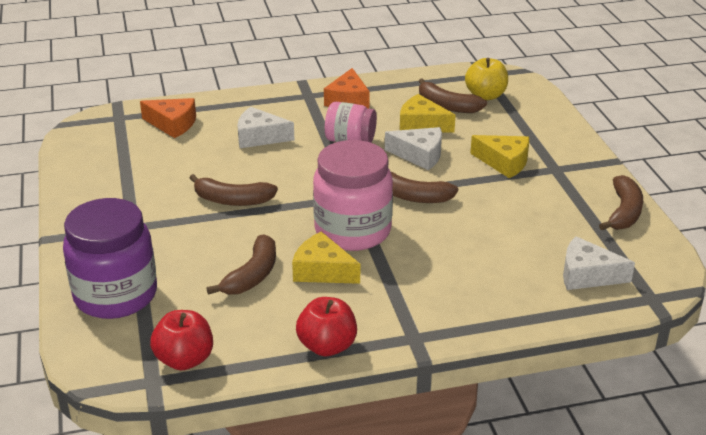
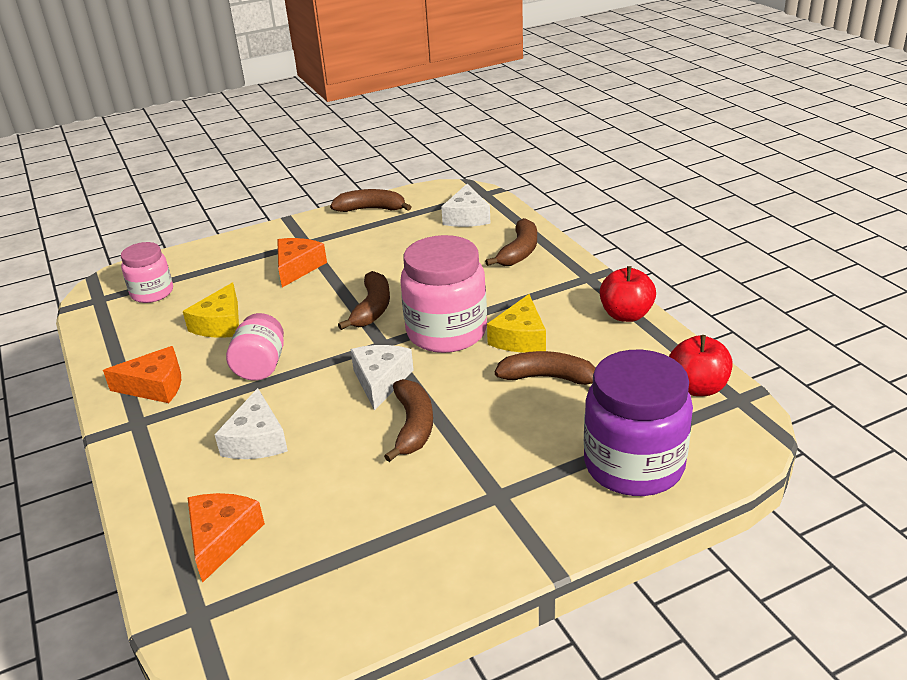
camera: 100 degrees left, 0 degrees up
white cheese [385,127,442,170] -> white cheese moved to [350,345,414,411]
brown banana [419,78,487,113] -> brown banana moved to [485,218,537,266]
yellow apple [465,58,508,100] -> pink jar [121,242,173,303]
yellow cheese [470,135,529,178] -> orange cheese [277,238,327,287]

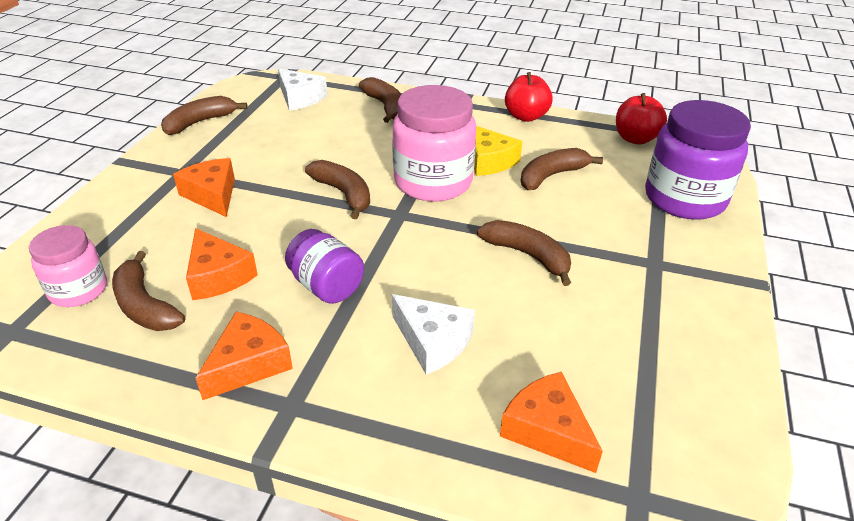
camera: 50 degrees left, 5 degrees up
yellow cheese [183,283,239,338] -> orange cheese [186,228,258,300]
pink jar [226,313,284,381] -> purple jar [285,229,364,304]
white cheese [350,345,414,411] -> none
none -> brown banana [112,251,185,331]

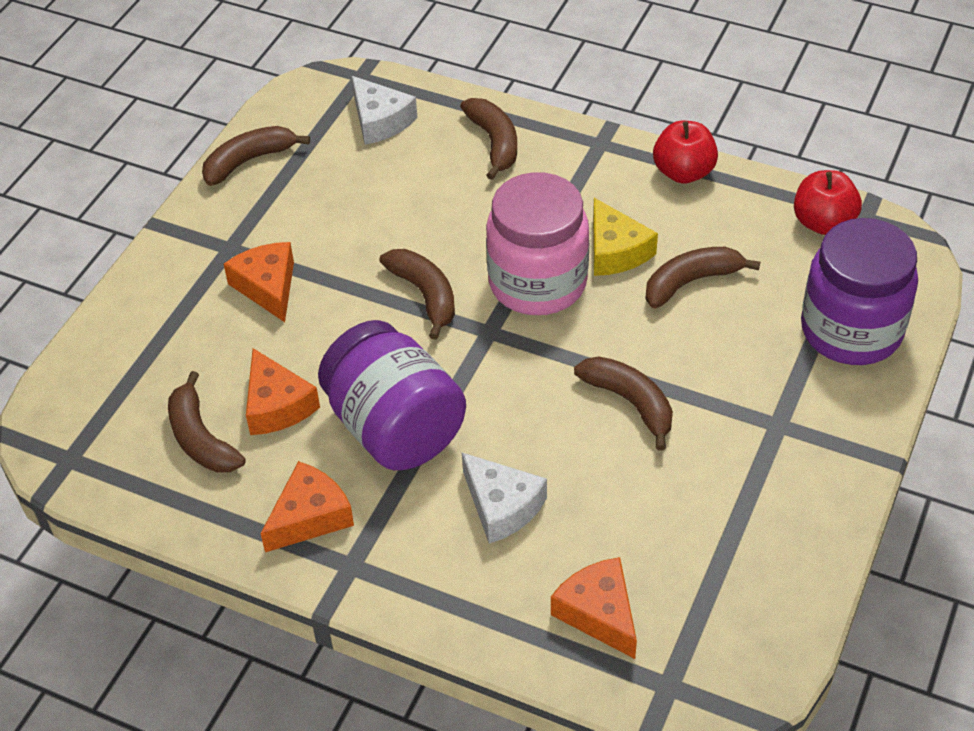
camera: 10 degrees right, 10 degrees up
pink jar [29,225,107,307] -> none
purple jar [285,229,364,304] -> purple jar [318,320,466,470], size x1.72

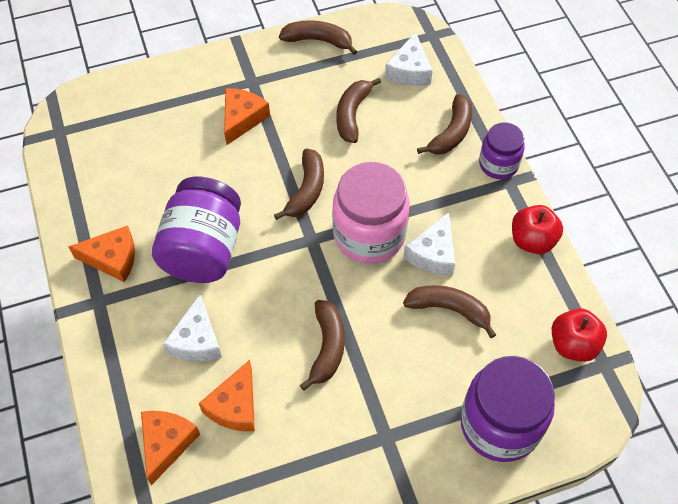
camera: 45 degrees right, 10 degrees up
brown banana [168,371,246,473] -> brown banana moved to [337,78,381,143]
orange cheese [246,348,320,435] -> orange cheese moved to [199,360,255,431]
yellow cheese [593,198,658,276] -> white cheese [403,212,455,276]
none -> purple jar [479,122,525,179]

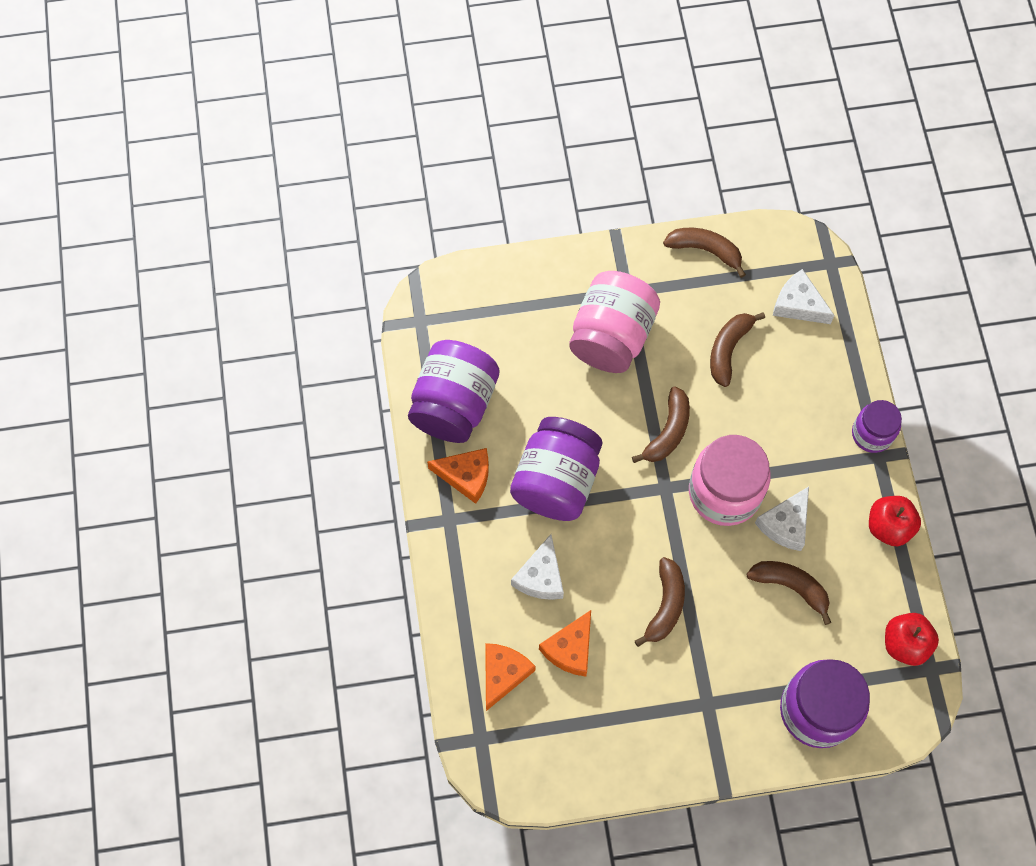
camera: 10 degrees right, 10 degrees up
orange cheese [224,88,270,145] -> pink jar [569,271,660,373]
white cheese [385,32,433,86] -> white cheese turned 105 degrees clockwise [773,269,835,324]
brown banana [417,94,472,155] -> none
none -> purple jar [408,340,499,443]

